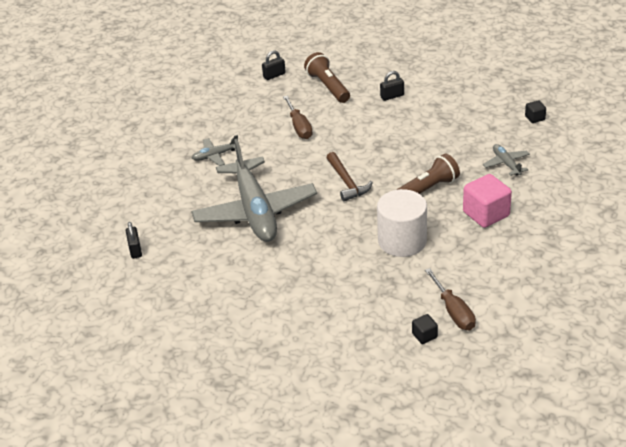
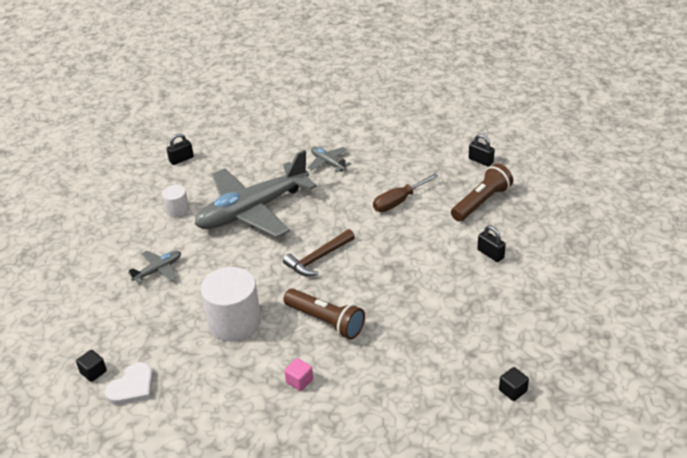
camera: 70 degrees right, 0 degrees up
brown screwdriver [425,268,476,330] -> white heart [105,362,153,405]
pink cube [463,174,512,228] -> pink cube [284,358,313,391], size x0.49
grey plane [483,144,530,176] -> grey plane moved to [128,250,181,284]
none -> white cylinder [162,185,189,217]

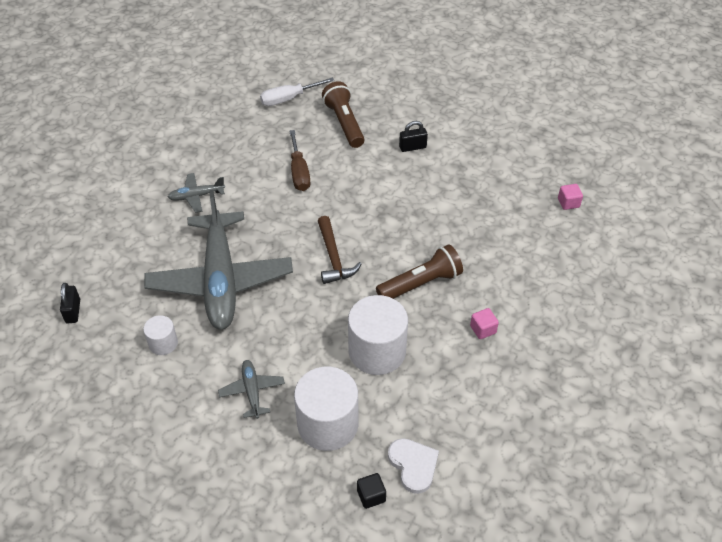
camera: 65 degrees left, 10 degrees up
black padlock [469,134,495,167] -> white screwdriver [260,78,334,106]
black cube [499,367,529,401] -> pink cube [558,184,583,210]
none -> white cylinder [294,367,358,451]

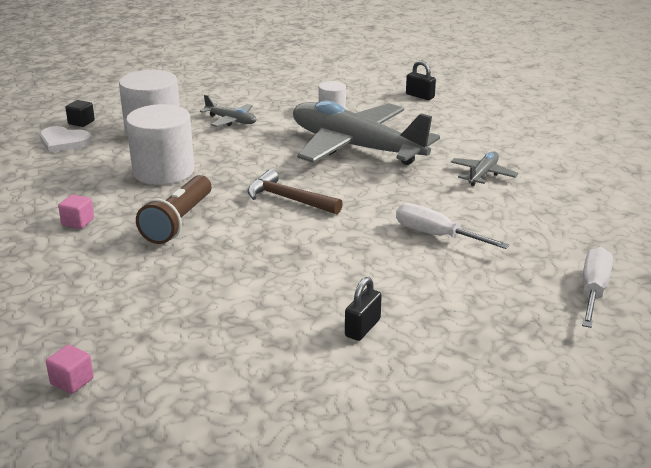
camera: 135 degrees right, 20 degrees down
brown screwdriver [290,130,311,191] -> white screwdriver [396,203,510,249]
brown flashlight [322,81,365,148] -> none

